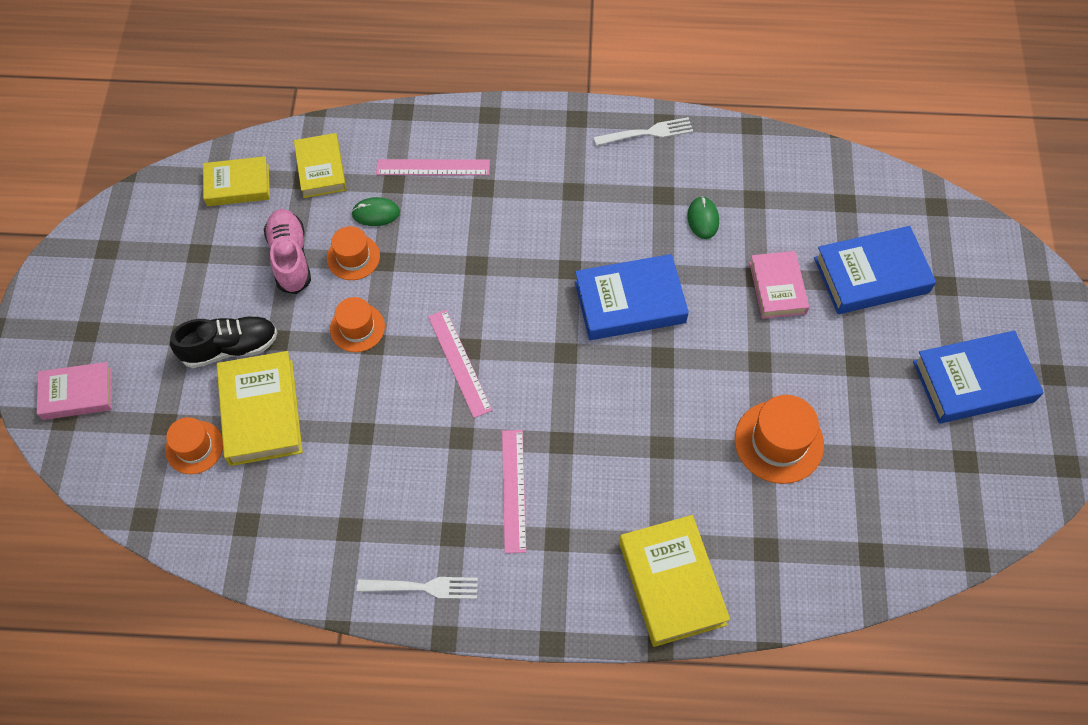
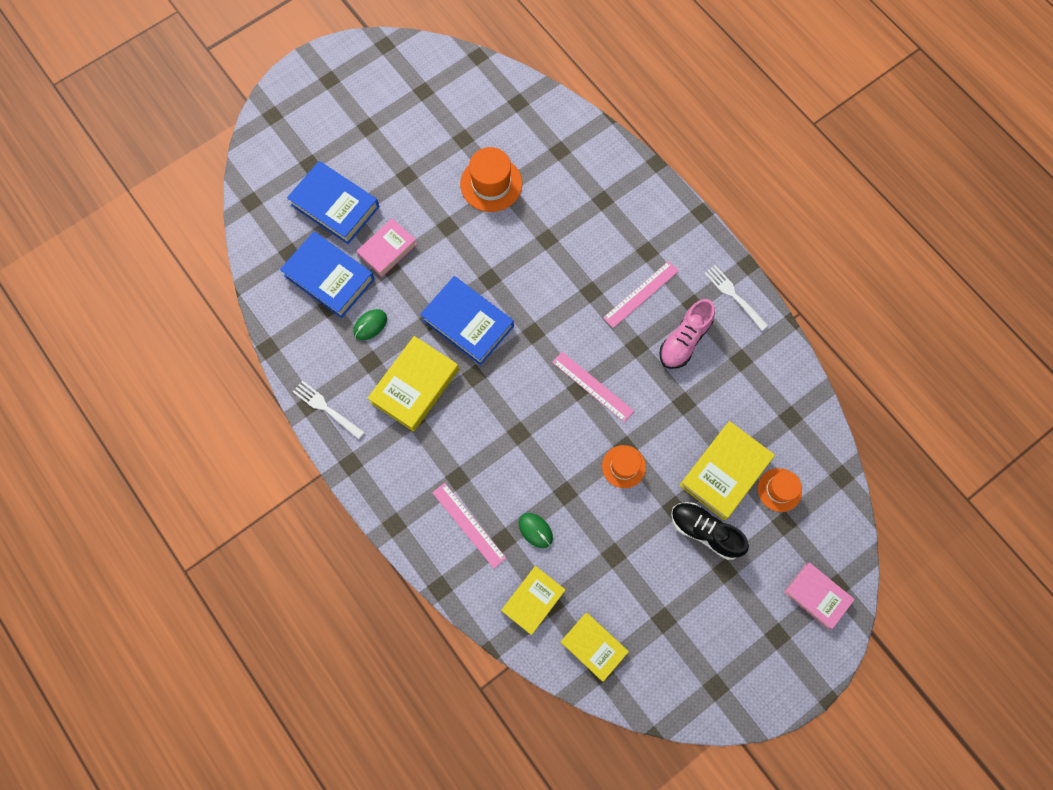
camera: 130 degrees left, 10 degrees up
pink shoe [264,209,311,294] -> pink shoe moved to [659,299,715,369]
orange hat [327,226,380,280] -> none
pink ruler [428,310,492,418] -> pink ruler turned 75 degrees counterclockwise [552,352,634,422]
yellow book [619,515,730,647] -> yellow book moved to [368,336,459,432]
blue book [913,331,1044,424] -> blue book moved to [280,232,375,318]

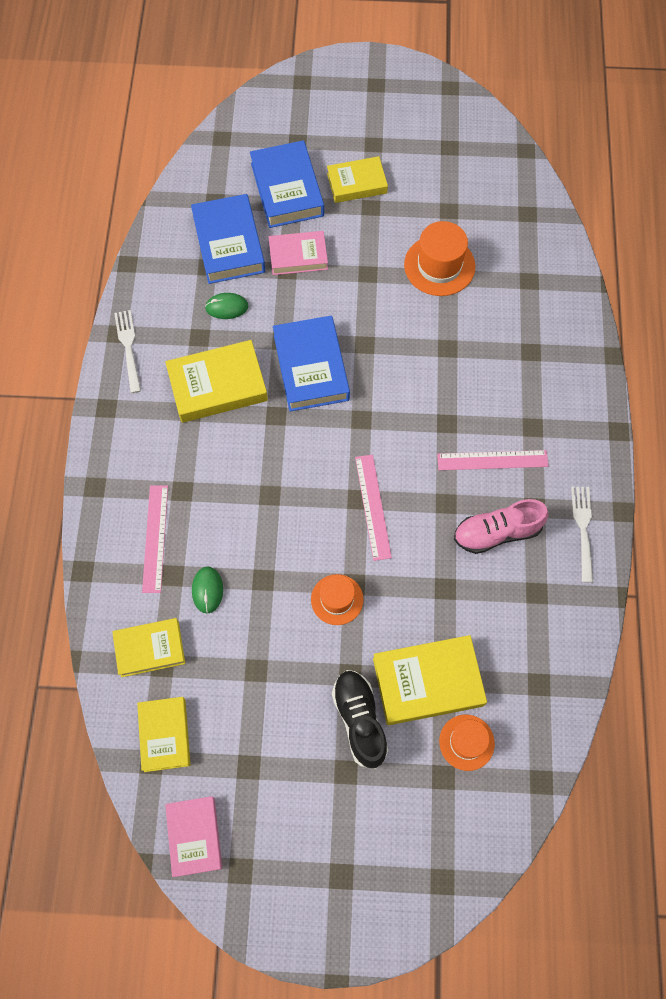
camera: 40 degrees right, 5 degrees down
pink book [784,563,855,630] -> pink book moved to [165,796,222,877]
none -> yellow book [327,156,388,203]

